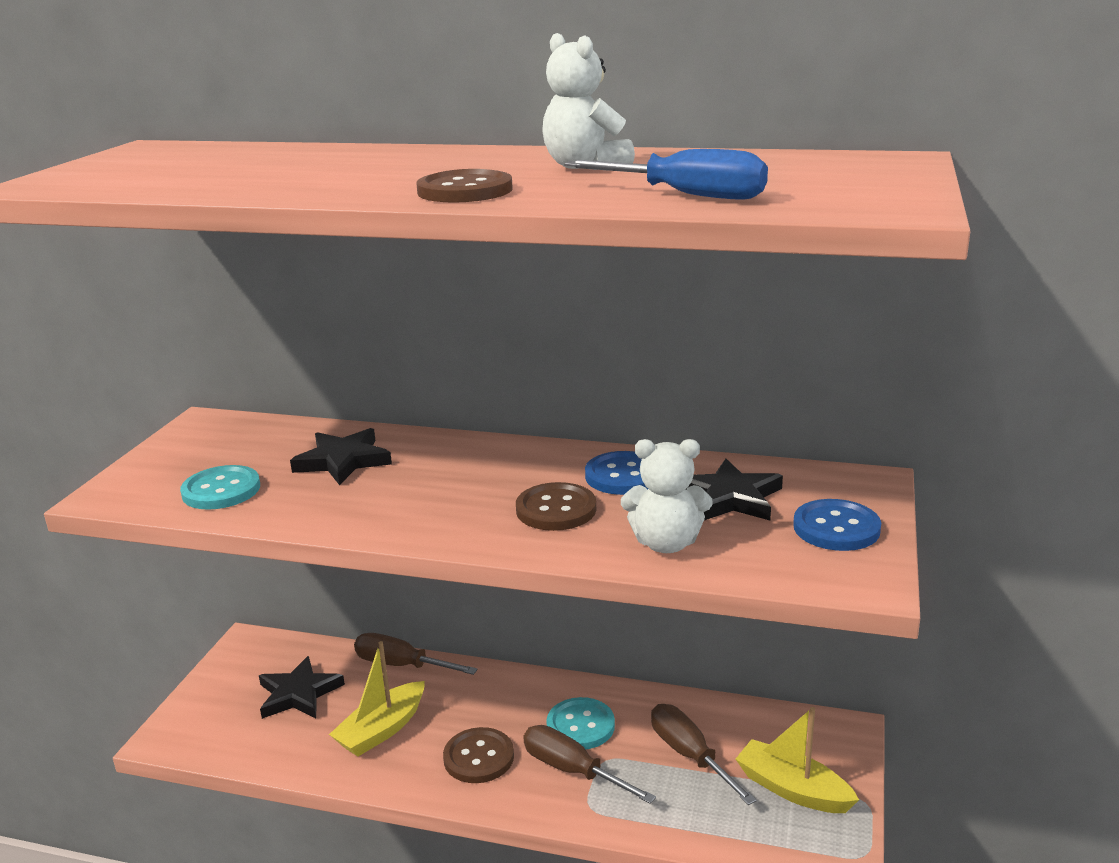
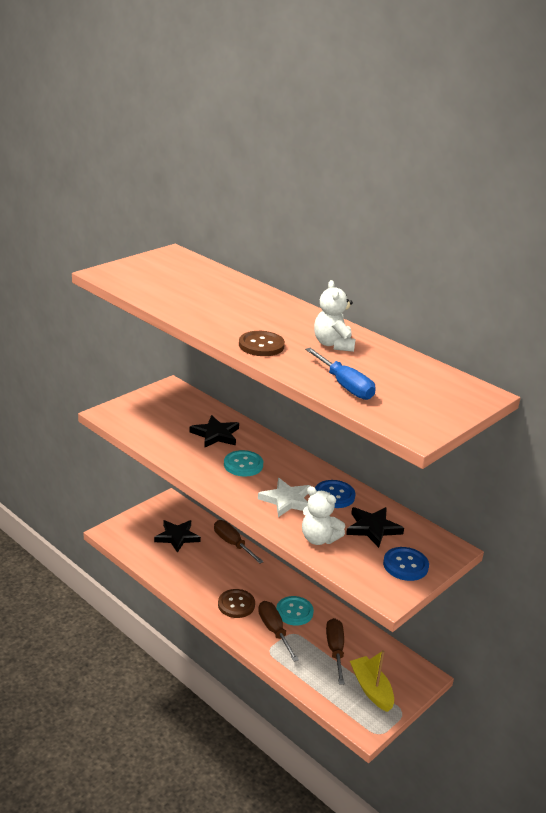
camera: 25 degrees right, 5 degrees up
turquoise button [180,465,260,510] -> turquoise button moved to [224,450,263,477]
yellow boat [329,641,425,756] -> none
brown button [516,482,596,531] -> white star [258,478,310,517]

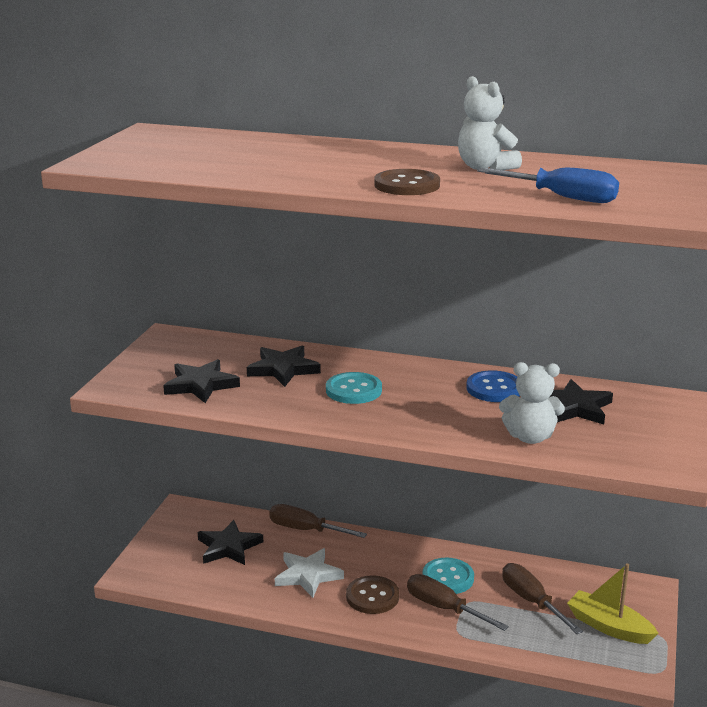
camera: 25 degrees left, 5 degrees down
white star [258,478,310,517] -> white star moved to [275,548,344,598]
blue button [383,547,429,581] -> none
none -> black star [163,359,240,403]

